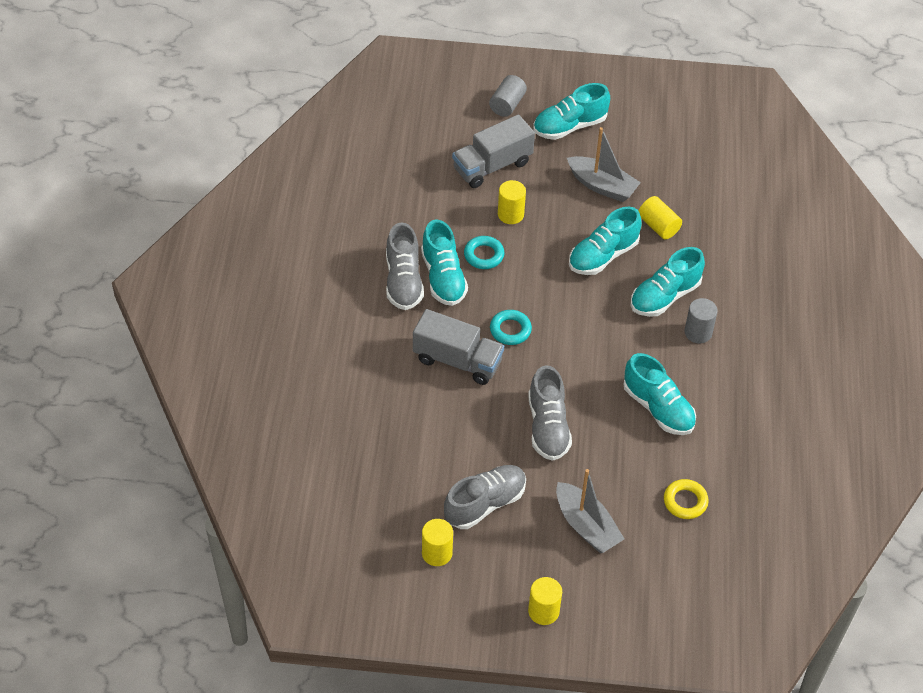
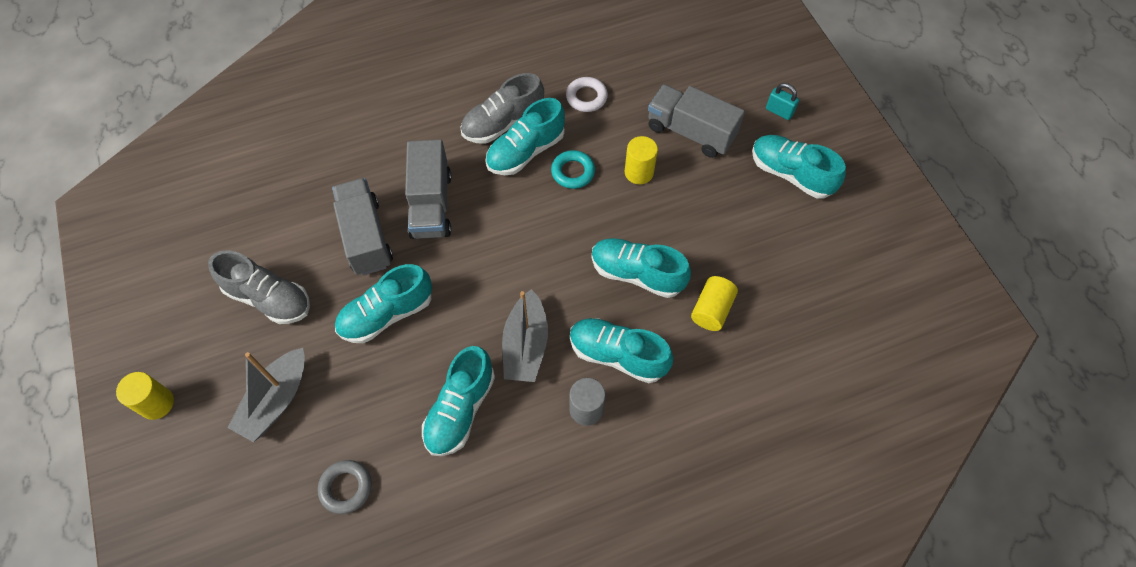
camera: 65 degrees right, 10 degrees up
yellow cylinder [422,519,453,566] -> none
grey cylinder [489,75,527,117] -> turquoise padlock [766,83,799,120]
turquoise ring [490,310,532,345] -> none
grey shoe [528,365,572,461] -> turquoise shoe [335,264,432,343]
grey boat [567,127,641,202] -> grey boat moved to [502,289,548,382]
yellow ring [664,479,709,519] -> grey ring [318,460,372,514]
none -> grey truck [332,178,393,275]
none -> white ring [566,77,608,112]

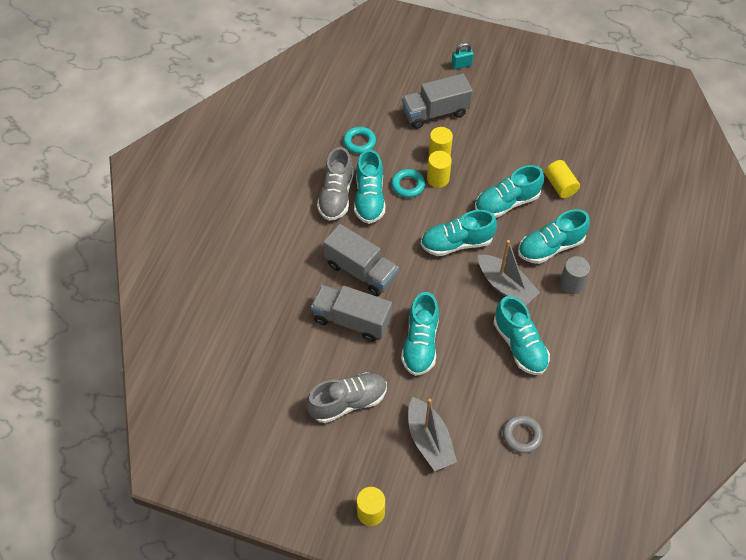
camera: 50 degrees left, 5 degrees down
white ring [566,77,608,112] -> turquoise ring [343,127,376,154]
turquoise shoe [752,135,846,199] -> turquoise shoe moved to [421,210,497,256]
none -> yellow cylinder [427,151,452,188]

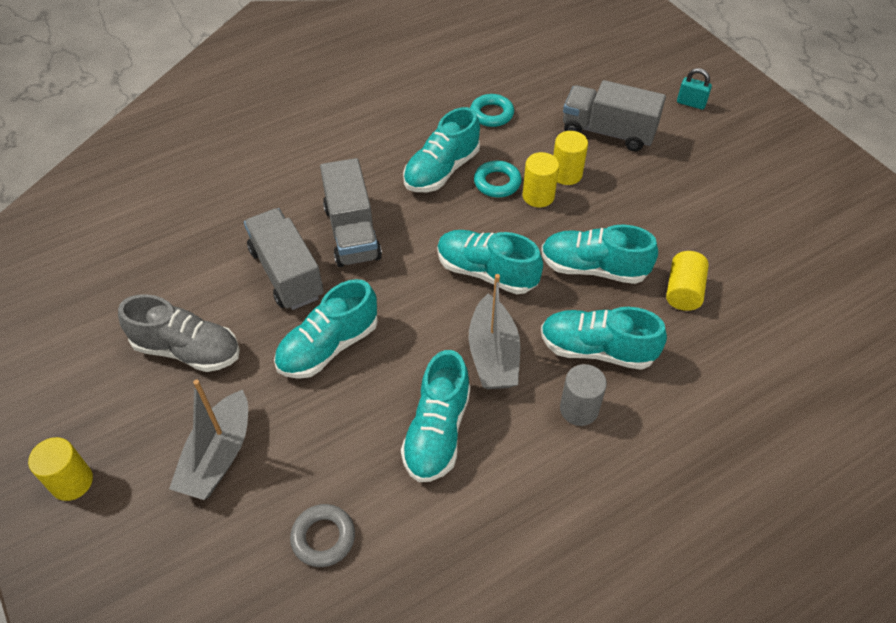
camera: 40 degrees right, 5 degrees down
grey shoe [317,147,354,221] -> none

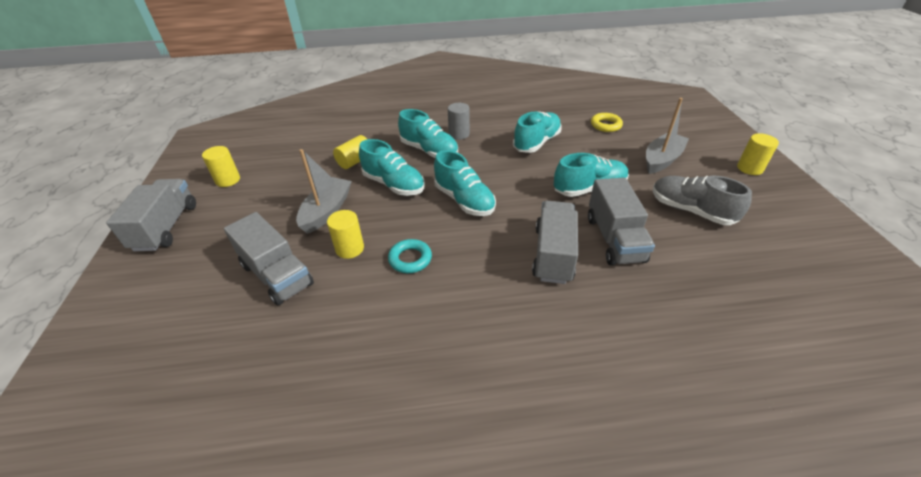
camera: 155 degrees left, 10 degrees down
grey ring [290,504,355,567] -> yellow ring [591,113,623,132]
turquoise shoe [403,107,480,192] -> none
grey boat [468,274,520,389] -> grey boat moved to [296,149,352,234]
turquoise ring [470,94,514,127] -> none
yellow cylinder [523,152,559,207] -> yellow cylinder moved to [202,146,240,187]
turquoise padlock [677,68,712,110] -> none
none -> grey truck [106,179,196,251]

